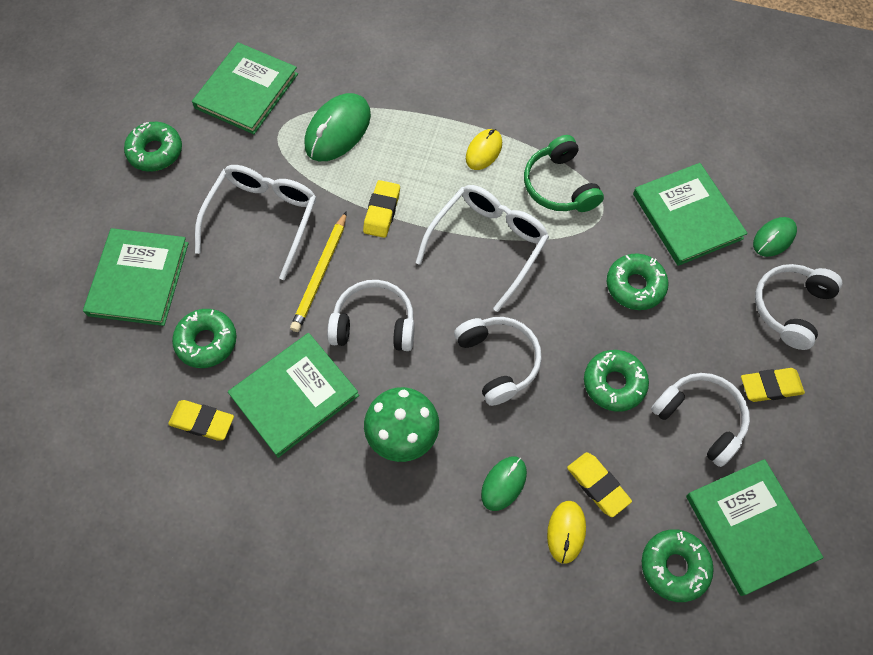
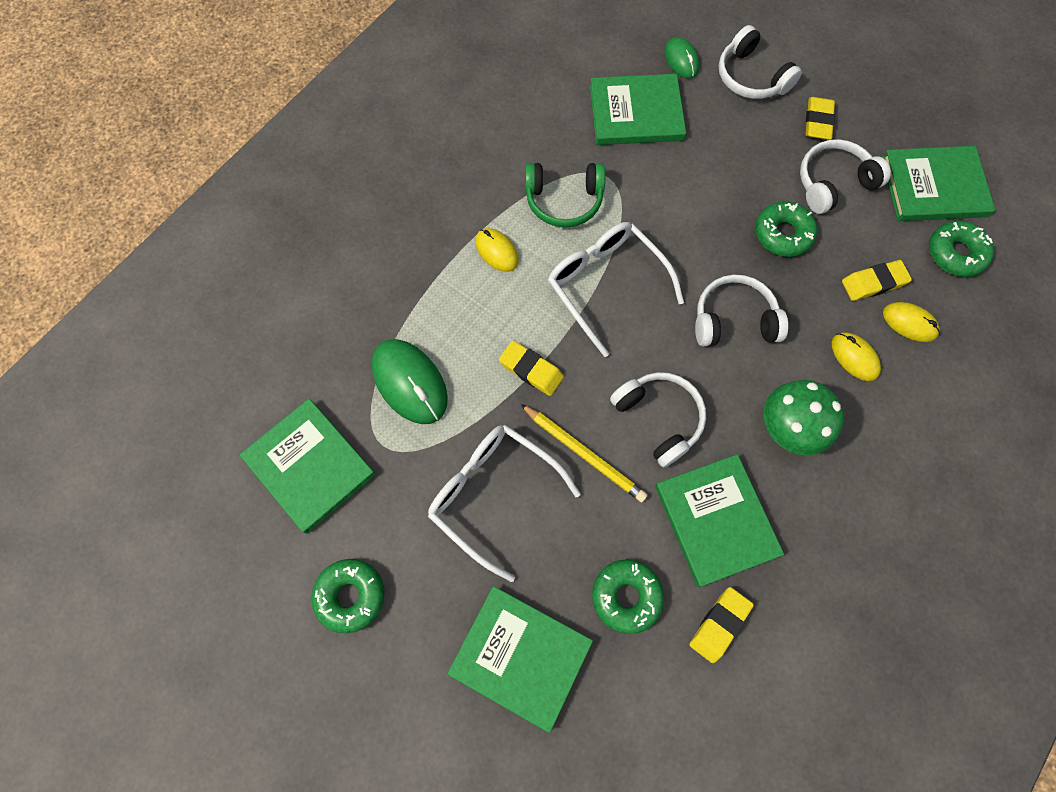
camera: 70 degrees left, 5 degrees up
white headphones [327,280,415,351] -> white headphones turned 120 degrees clockwise [610,372,706,468]
green mouse [481,457,527,511] -> yellow mouse [832,332,881,381]
green donut [607,253,669,310] -> none

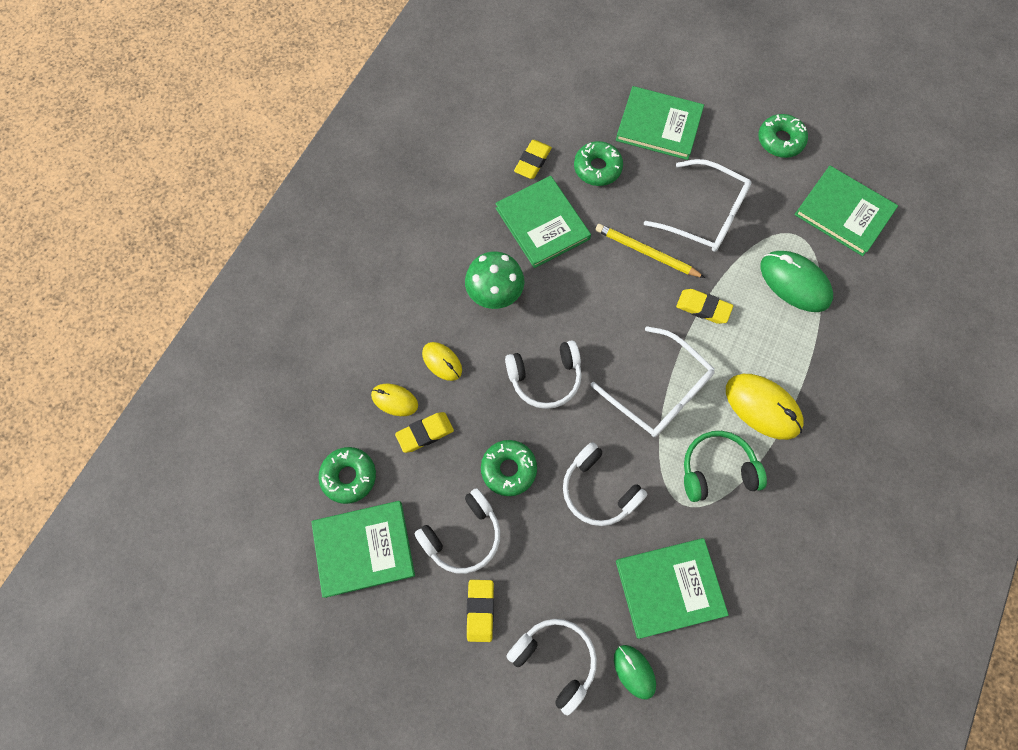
camera: 170 degrees right, 0 degrees up
yellow mouse [475,228,519,272] -> yellow mouse [726,374,804,440], size x1.71
white headphones [610,372,706,468] -> white headphones moved to [563,442,647,526]

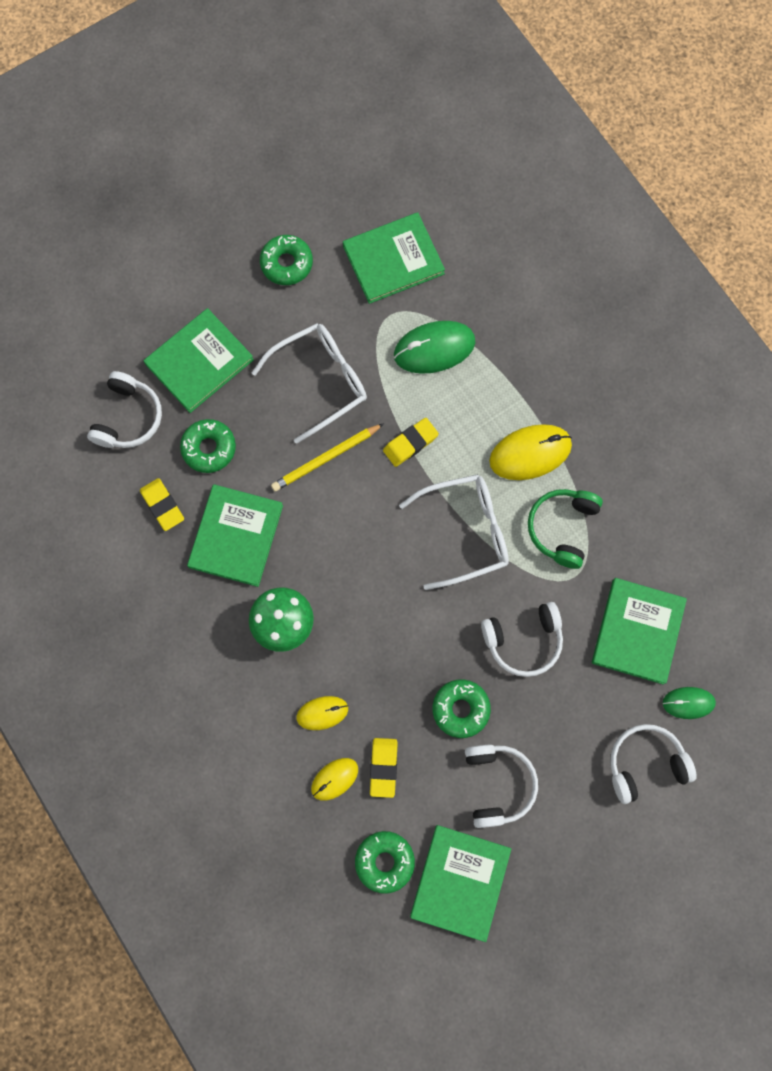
camera: 60 degrees left, 5 degrees up
yellow eraser [467,580,494,642] -> none
green book [495,176,591,268] -> green book turned 75 degrees counterclockwise [187,484,283,587]
white headphones [505,340,582,409] -> white headphones moved to [87,371,162,448]

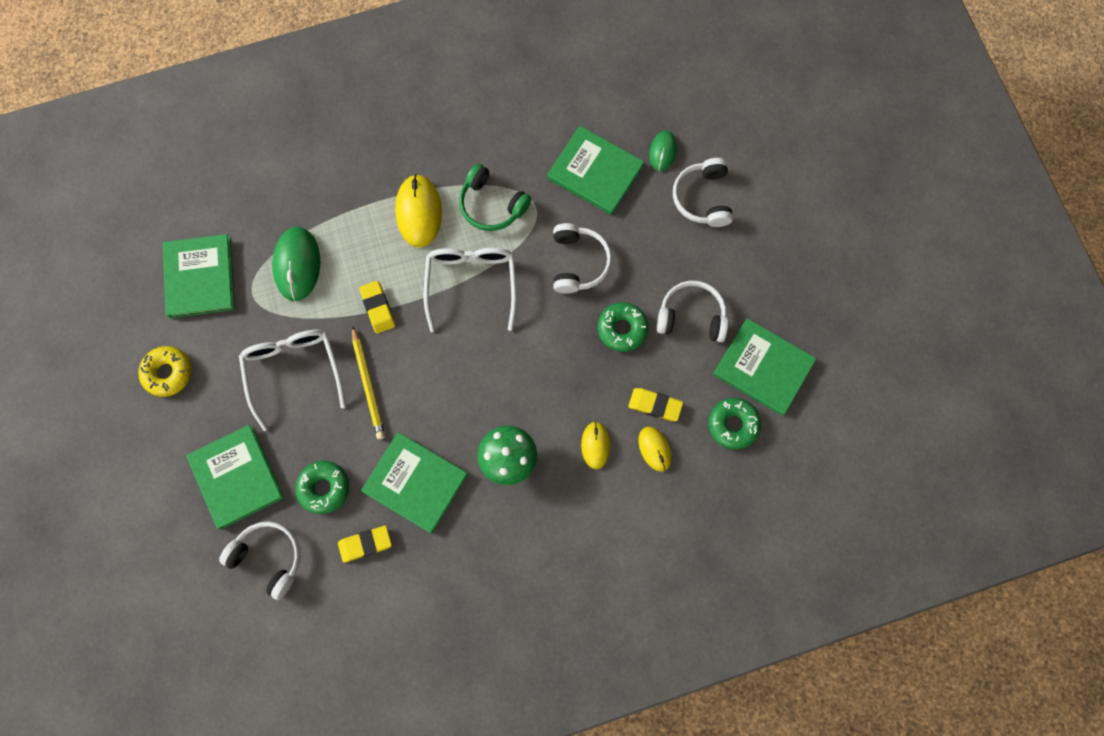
camera: 75 degrees left, 0 degrees up
green donut [260,235,313,285] -> yellow donut [138,346,192,397]

